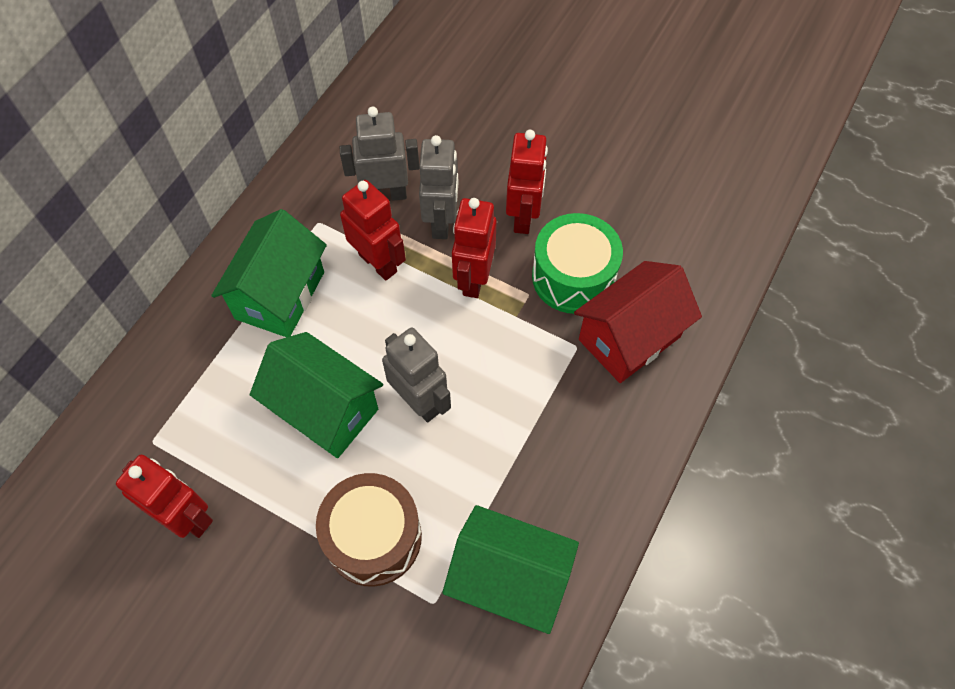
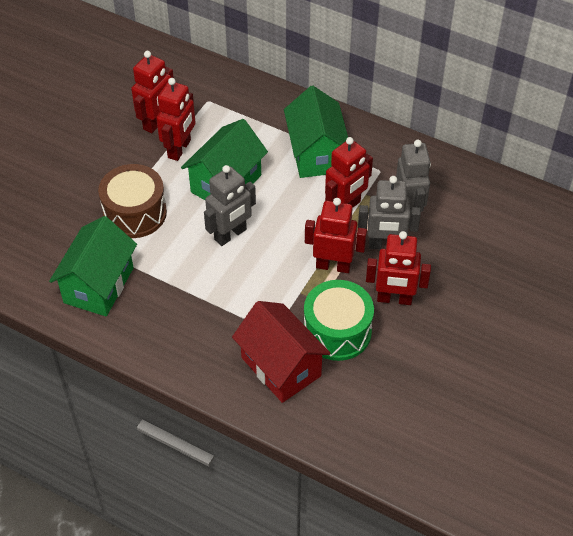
camera: 90 degrees right, 10 degrees down
green house [211,209,327,337] -> green house turned 60 degrees clockwise [284,86,348,178]
none -> red robot [156,78,196,161]

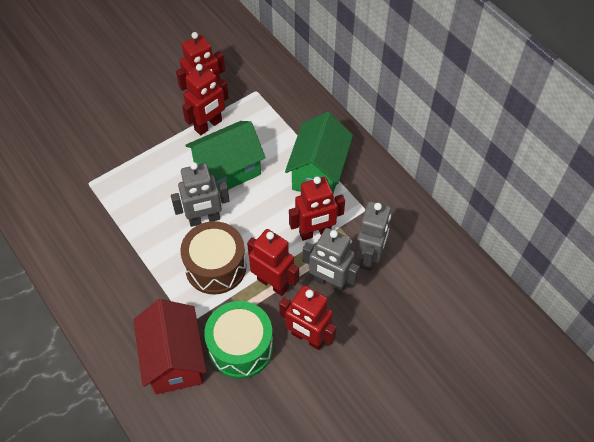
camera: 25 degrees right, 5 degrees up
green house [49,216,137,316] -> none
brown drum [98,164,167,238] -> brown drum moved to [180,221,247,295]

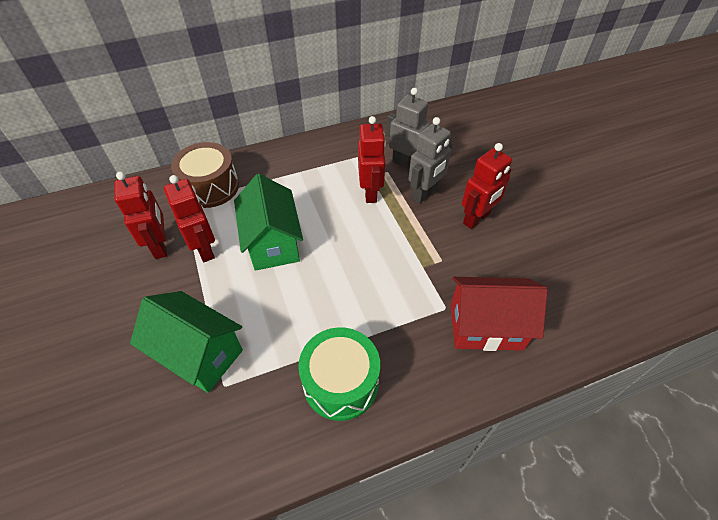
camera: 75 degrees left, 5 degrees down
grey robot [171,162,229,227] -> none
brown drum [180,221,247,295] -> brown drum moved to [171,142,239,208]
green drum [204,301,273,379] -> green drum moved to [298,327,380,421]
red robot [247,229,299,296] -> none
green house [285,112,353,194] -> green house moved to [130,291,243,393]

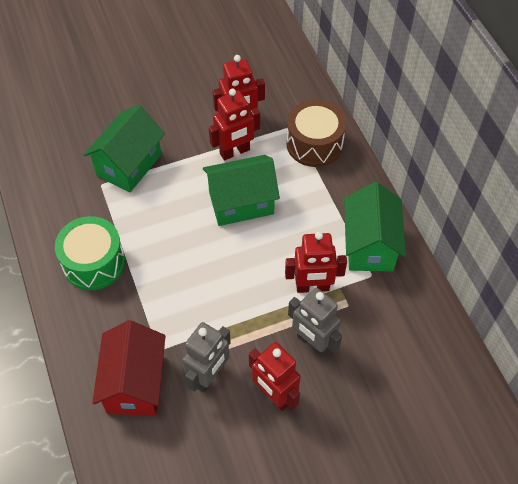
camera: 90 degrees right, 5 degrees up
grey robot [386,88,431,170] -> grey robot moved to [182,322,231,392]
none -> green house [344,182,406,272]

